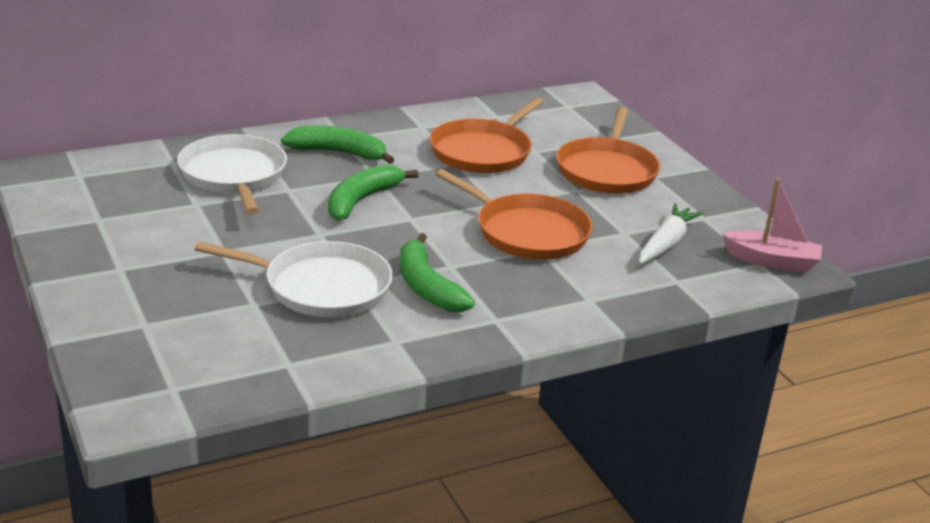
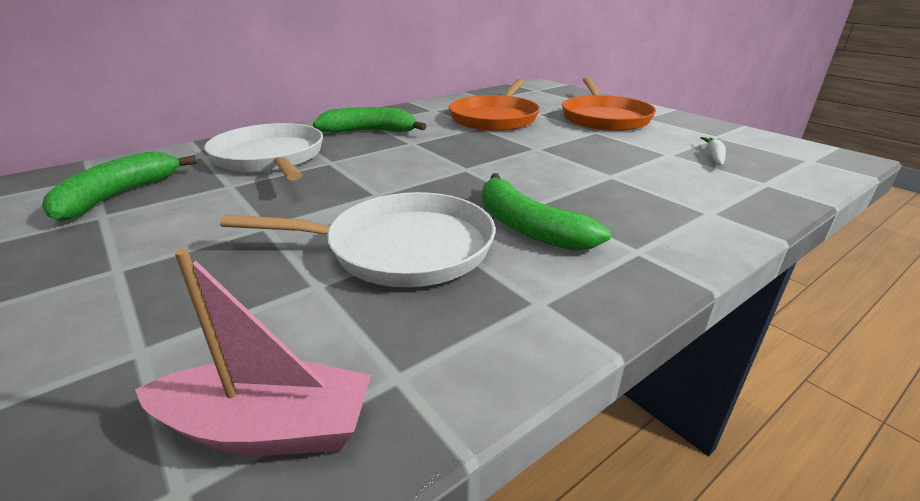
camera: 10 degrees left, 0 degrees up
green banana [328,164,419,221] -> green banana moved to [42,152,197,222]
orange pan [435,169,592,260] -> none
white carrot [639,203,704,264] -> white carrot [700,137,726,165], size x0.62
pink boat [722,178,822,273] -> pink boat moved to [135,249,371,455]

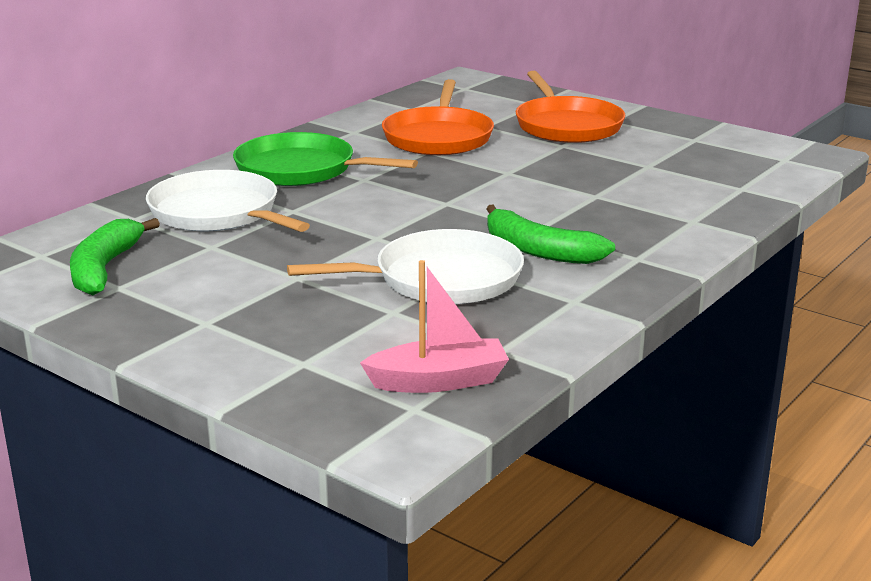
camera: 15 degrees left, 5 degrees down
green banana [313,107,426,133] -> green pan [233,132,418,186]
white carrot [700,137,726,165] -> none

